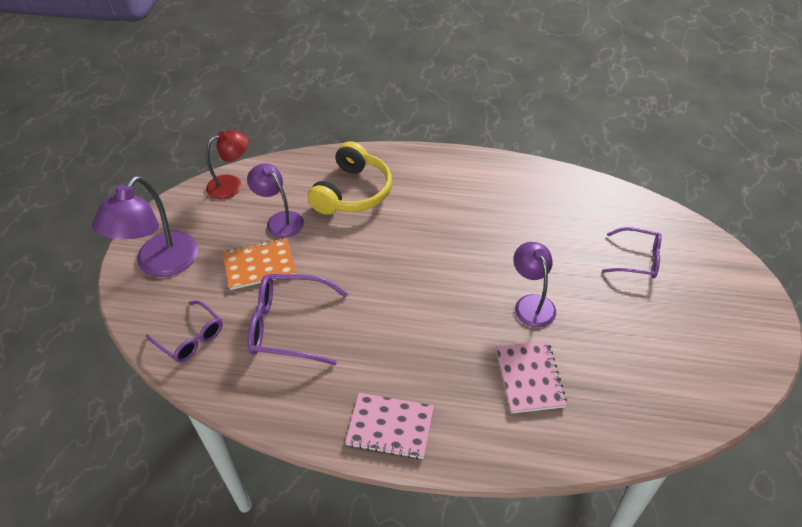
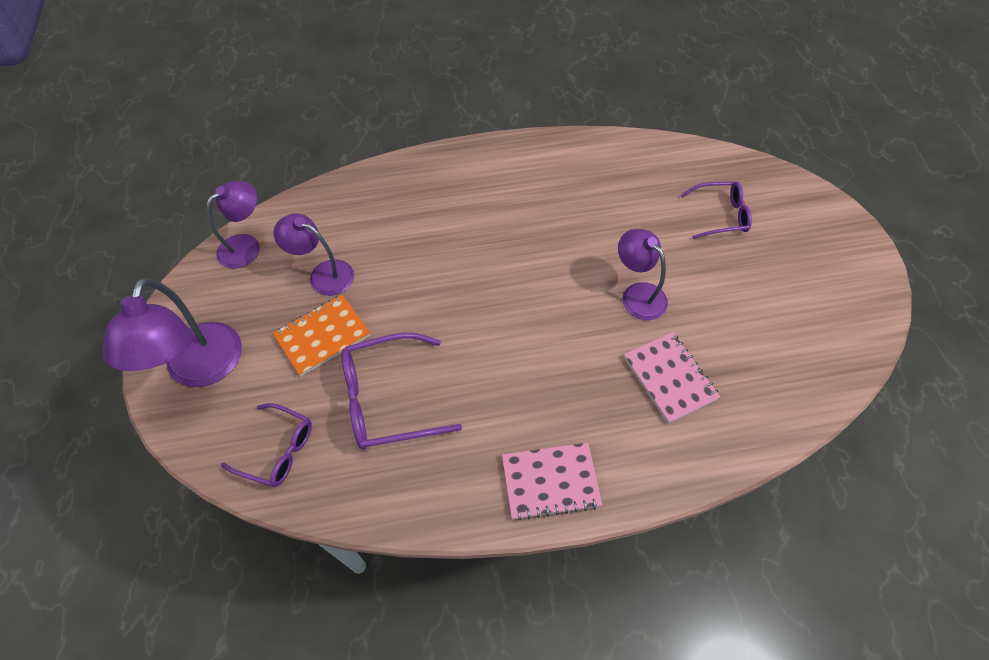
camera: 20 degrees left, 10 degrees up
red lamp [206,130,249,199] -> purple lamp [207,181,260,269]
yellow headphones [307,141,392,215] -> none

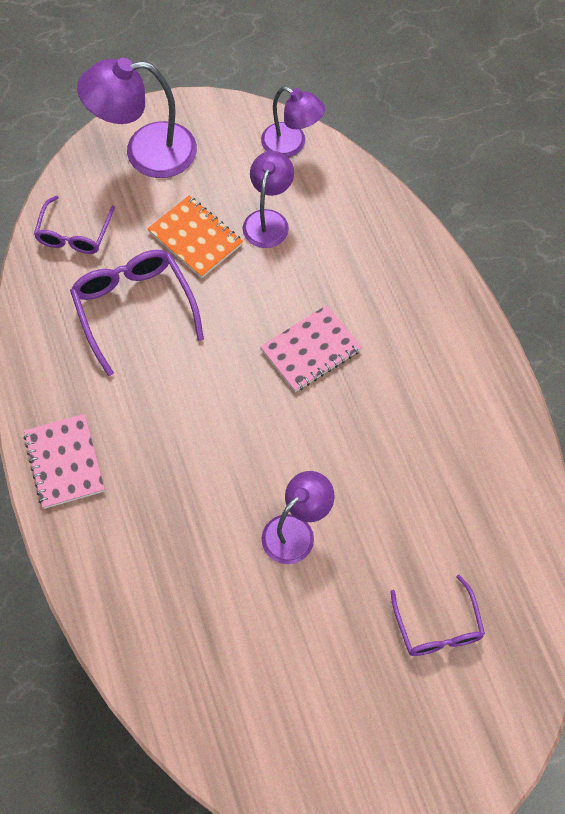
camera: 80 degrees right, 5 degrees up
pink notebook [624,332,720,424] -> pink notebook moved to [260,305,362,392]

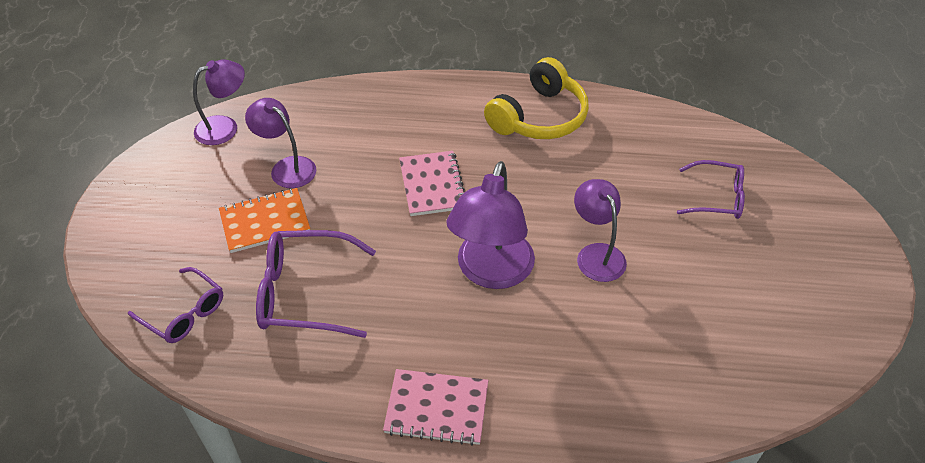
camera: 65 degrees left, 15 degrees down
purple lamp [77,58,197,178] -> purple lamp moved to [447,161,535,289]
none -> yellow headphones [484,57,589,139]

